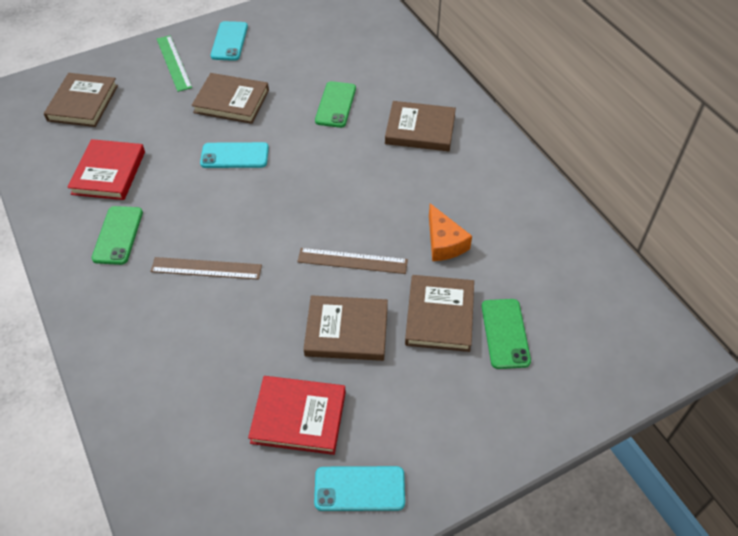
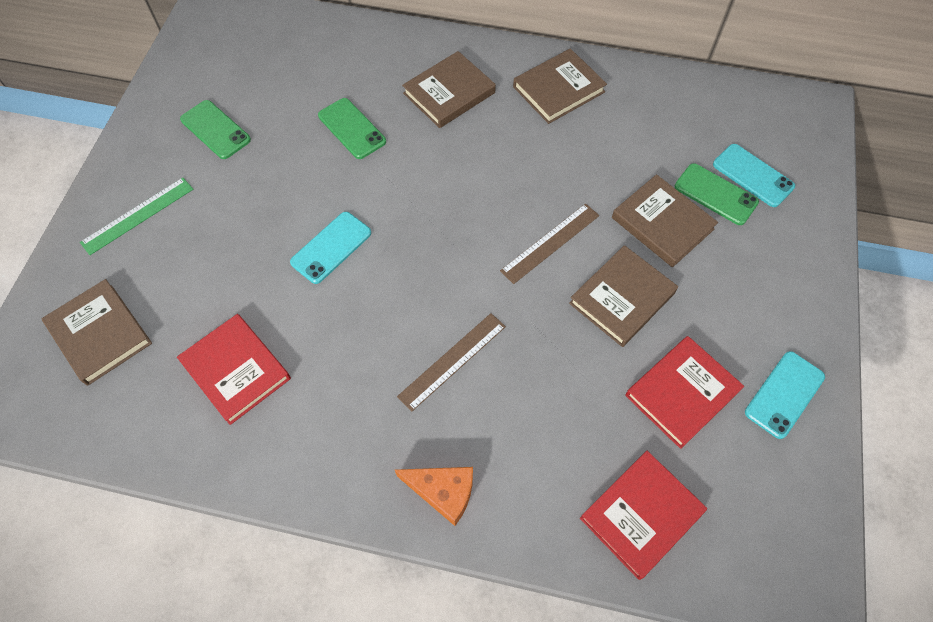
camera: 50 degrees left, 10 degrees up
green phone [92,206,143,265] -> green phone moved to [180,100,251,159]
green ruler [157,35,192,92] -> green ruler turned 60 degrees counterclockwise [80,178,193,255]
brown book [191,73,269,124] -> brown book moved to [513,49,607,124]
turquoise phone [211,21,248,61] -> turquoise phone moved to [713,144,795,207]
orange cheese [429,203,472,261] -> orange cheese moved to [395,467,473,526]
none -> red book [580,451,707,580]

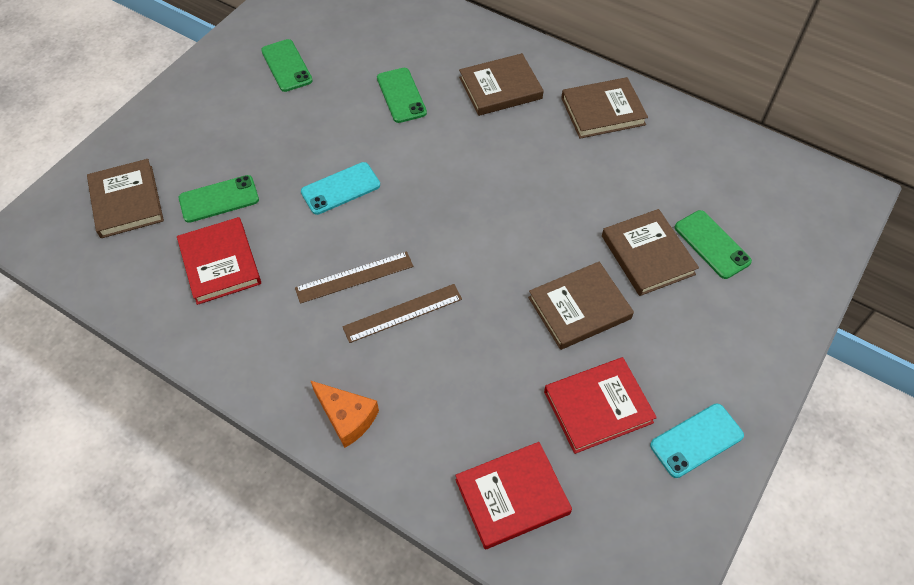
camera: 20 degrees right, 5 degrees down
green ruler [80,178,193,255] -> none
brown ruler [500,203,599,284] -> brown ruler moved to [295,251,413,304]
turquoise phone [713,144,795,207] -> none
none -> green phone [179,175,259,223]

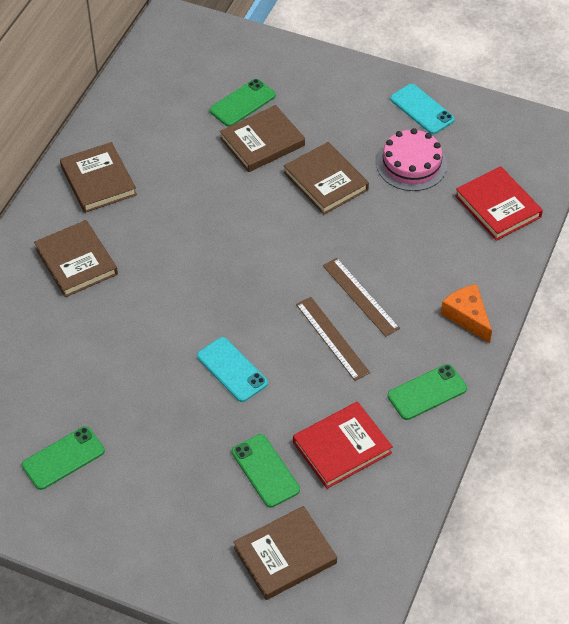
camera: 100 degrees left, 5 degrees down
orange cheese [310,380,379,448] -> orange cheese turned 60 degrees counterclockwise [441,284,492,343]
green phone [377,68,427,123] -> green phone moved to [387,364,467,420]
red book [544,357,657,454] -> pink cake [376,128,447,191]

